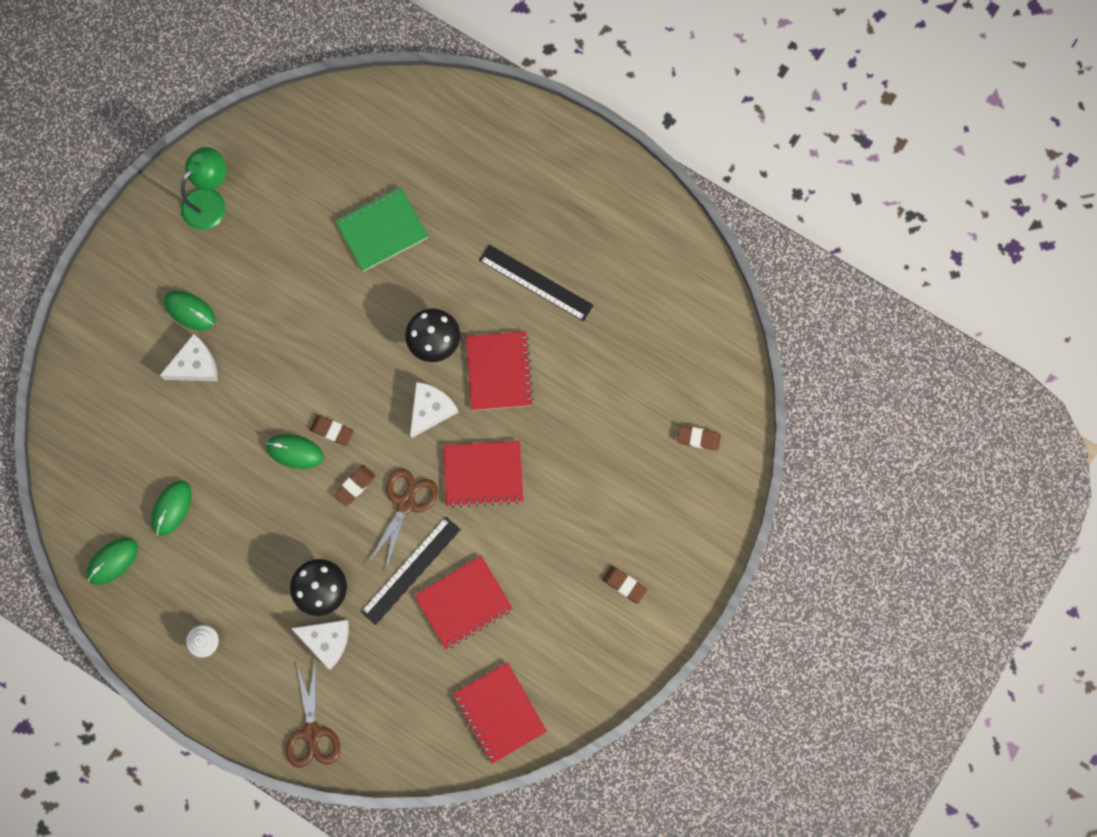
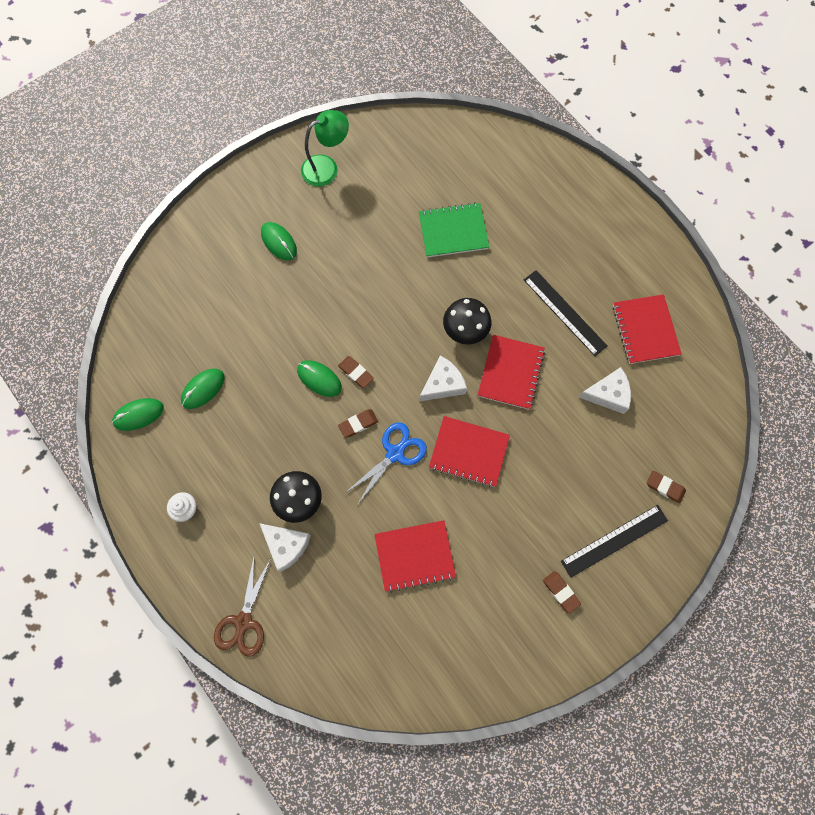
camera: 20 degrees right, 5 degrees down
white cheese [160,334,218,381] -> white cheese moved to [579,367,631,414]
black ruler [361,517,461,625] -> black ruler moved to [561,505,668,578]
brown scissors [368,468,438,572] -> blue scissors [345,422,427,505]
red notebook [453,662,547,764] -> red notebook moved to [613,294,682,364]

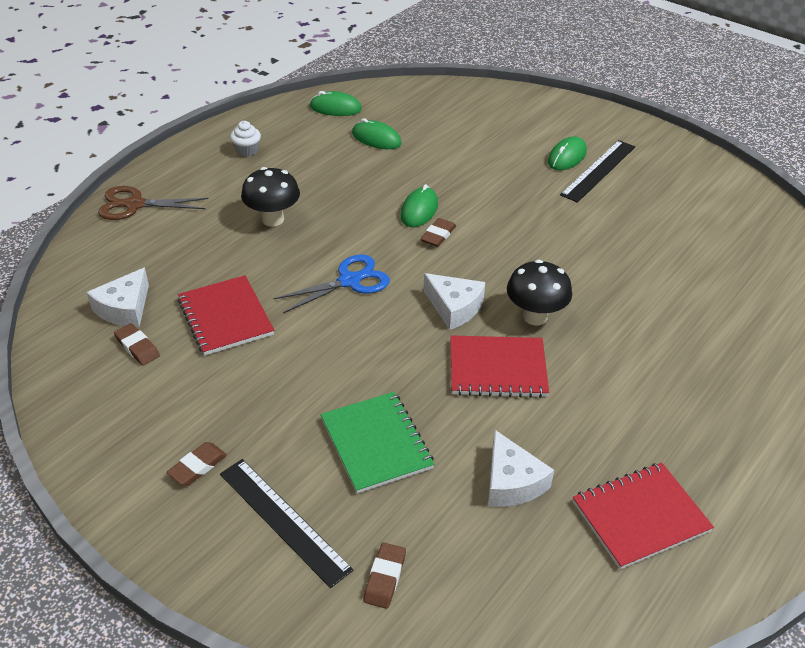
camera: 75 degrees right, 30 degrees down
green mouse [112,398,164,431] -> green mouse turned 45 degrees counterclockwise [309,91,362,116]
white cheese [259,523,311,572] -> white cheese moved to [87,267,149,327]
green lamp [301,110,349,187] -> none
brown eraser [338,409,378,438] -> brown eraser moved to [114,323,160,366]
blue scissors [345,422,427,505] -> blue scissors turned 60 degrees counterclockwise [273,254,390,313]
green notebook [419,203,489,258] -> green notebook moved to [321,392,434,494]
red notebook [429,416,510,487] -> none
black ruler [524,270,607,356] -> black ruler moved to [560,140,635,203]

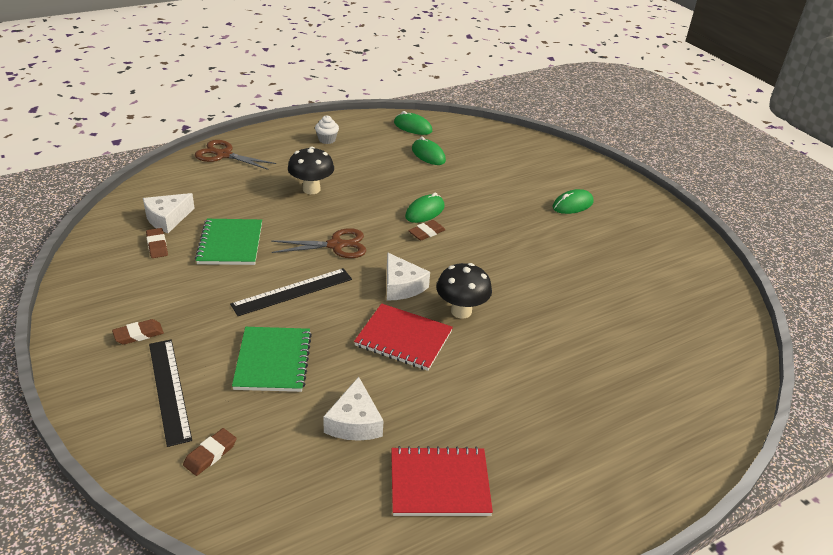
camera: 20 degrees right, 5 degrees down
red notebook [178,275,274,355] -> green notebook [195,219,262,265]
blue scissors [273,254,390,313] -> brown scissors [271,228,366,258]
black ruler [560,140,635,203] -> black ruler moved to [230,268,352,316]

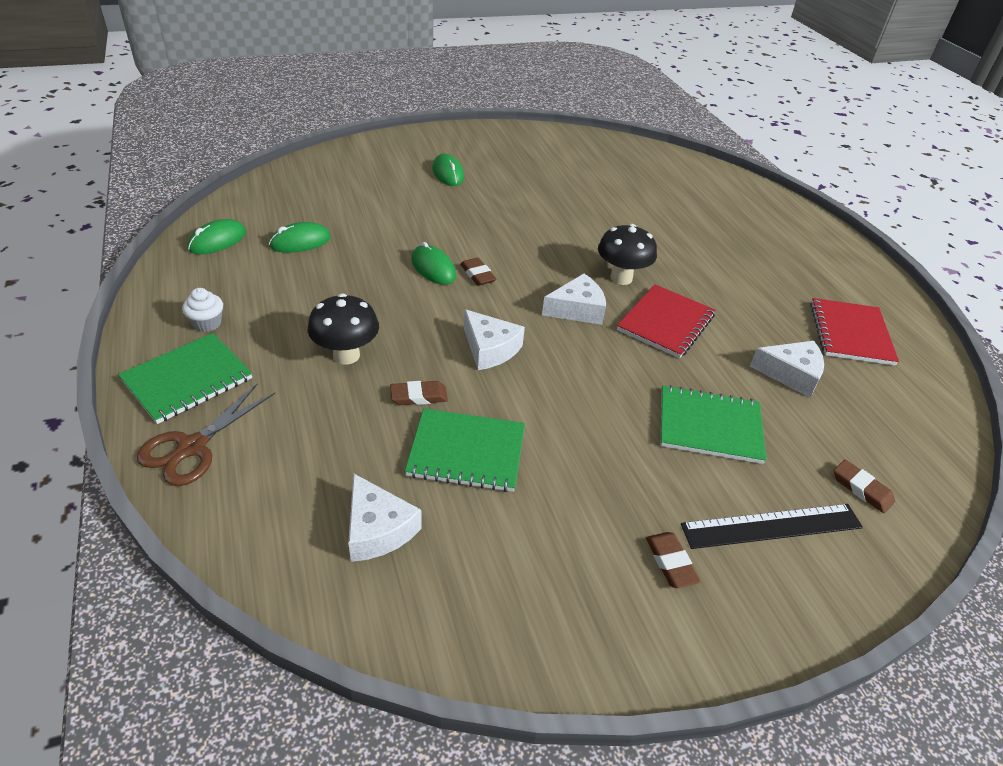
camera: 80 degrees left, 5 degrees up
brown eraser [146,228,168,258] -> brown eraser moved to [390,381,448,405]
black ruler [230,268,352,316] -> none
brown scissors [271,228,366,258] -> white cheese [464,309,525,370]
none -> green notebook [118,333,252,424]

